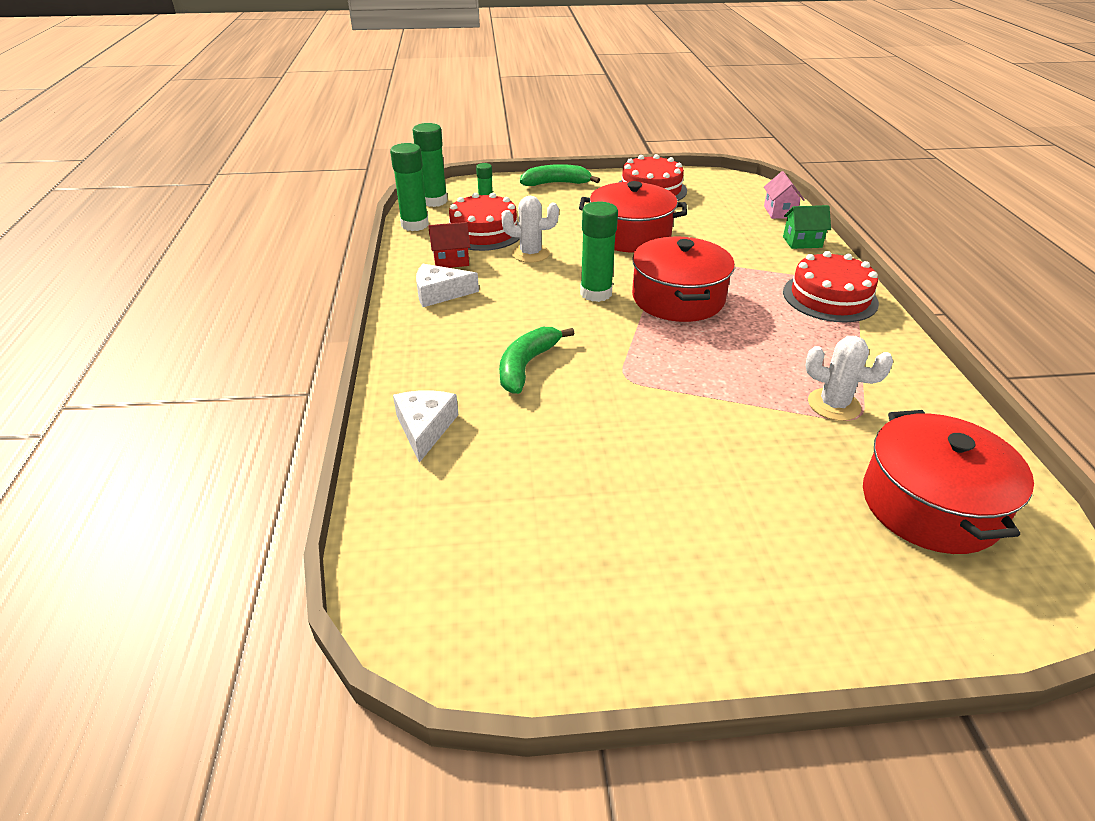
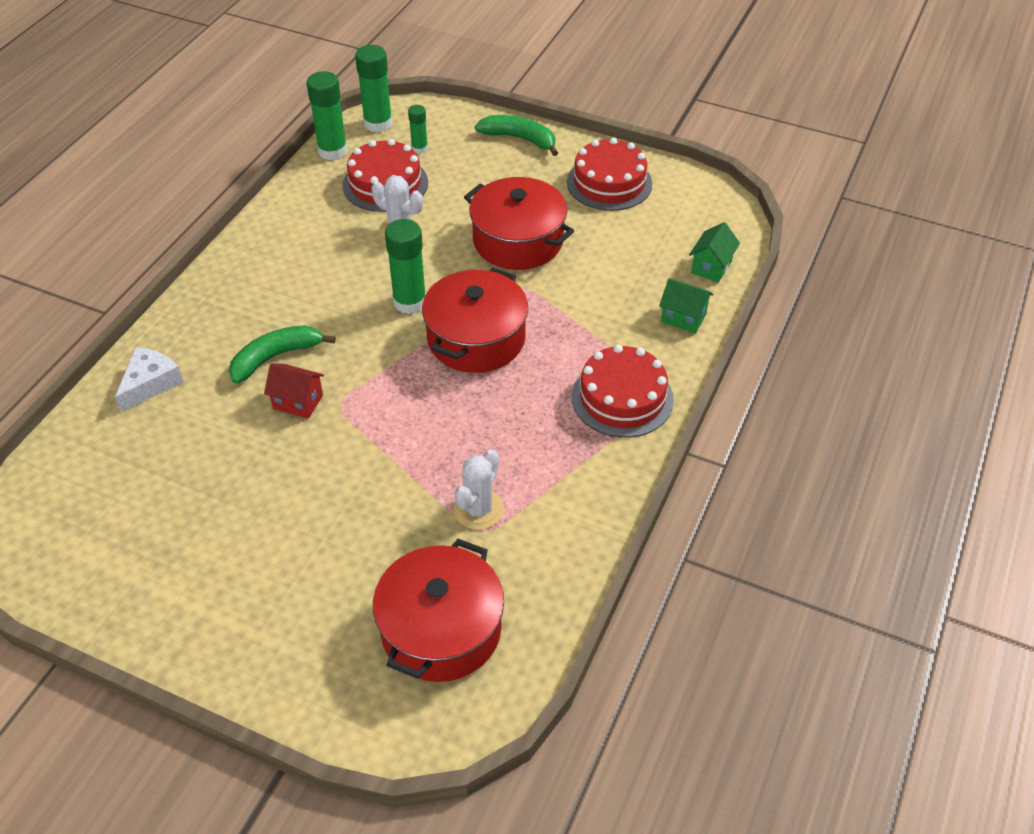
camera: 30 degrees right, 10 degrees up
white cheese [416,264,479,307] -> none
red house [428,222,470,268] -> red house moved to [264,363,324,419]
pink house [764,171,805,219] -> green house [689,222,740,283]
white cactus [805,336,893,421] -> white cactus turned 60 degrees clockwise [453,449,504,530]

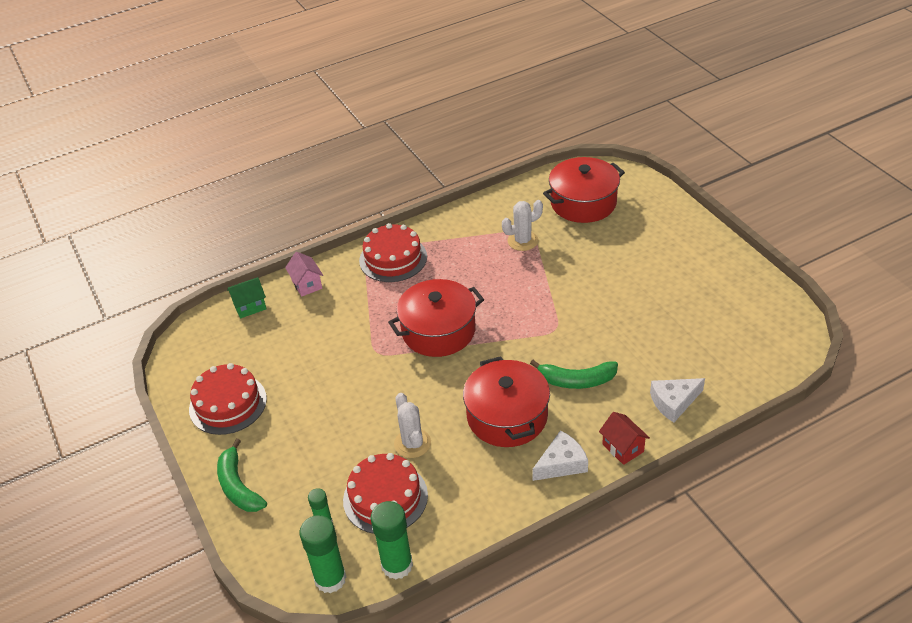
camera: 140 degrees left, 5 degrees down
red house [264,363,324,419] -> red house moved to [599,412,650,465]
green glue stick [385,219,426,314] -> none
red pot [464,177,574,270] -> red pot moved to [463,356,550,447]
green house [659,278,713,334] -> pink house [285,252,323,297]
none -> white cheese [532,430,588,481]

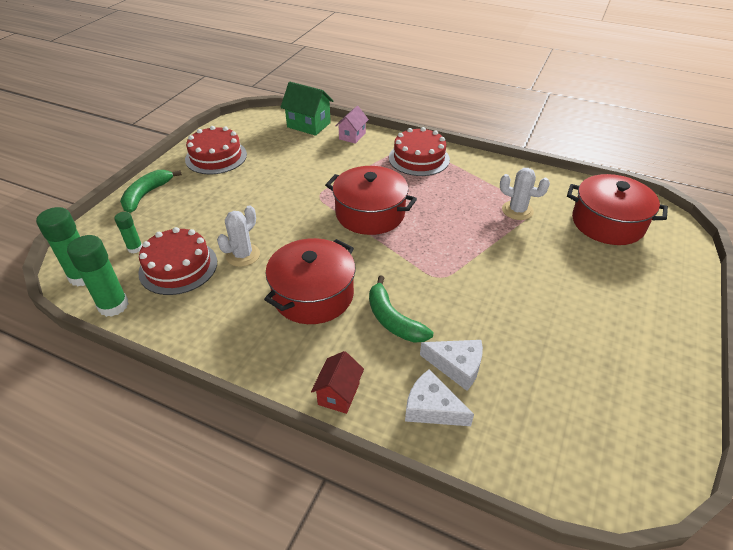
camera: 50 degrees right, 0 degrees up
green house [227,277,267,319] -> green house [280,82,334,136], size x1.56
white cheese [532,430,588,481] -> white cheese moved to [420,340,483,391]

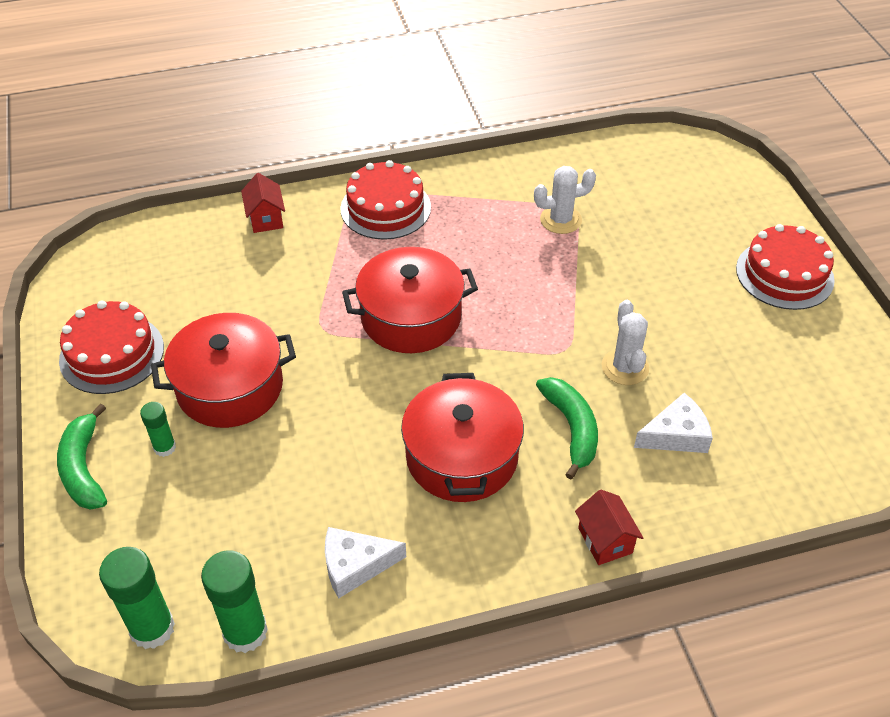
camera: 40 degrees left, 5 degrees up
green glue stick [114,212,143,253] -> green glue stick moved to [140,402,176,457]
red cake [138,227,217,295] -> red cake moved to [736,224,835,310]
white cactus [217,205,260,267] -> white cactus moved to [602,300,649,385]
green house [280,82,334,136] -> none
pink house [336,106,369,144] -> red house [241,173,285,233]
green banana [369,275,433,342] -> green banana turned 120 degrees counterclockwise [536,377,598,480]
white cheese [405,370,474,426] -> white cheese moved to [325,527,406,598]
red pot [567,174,668,245] -> red pot moved to [151,313,296,428]

